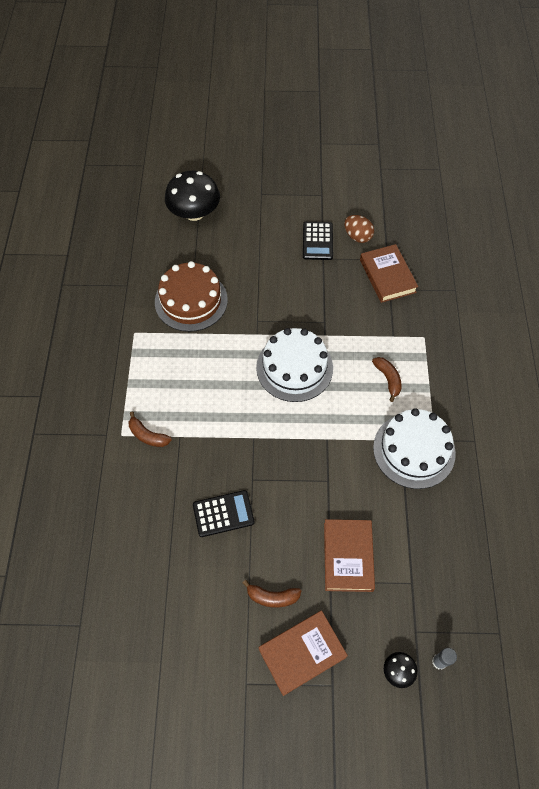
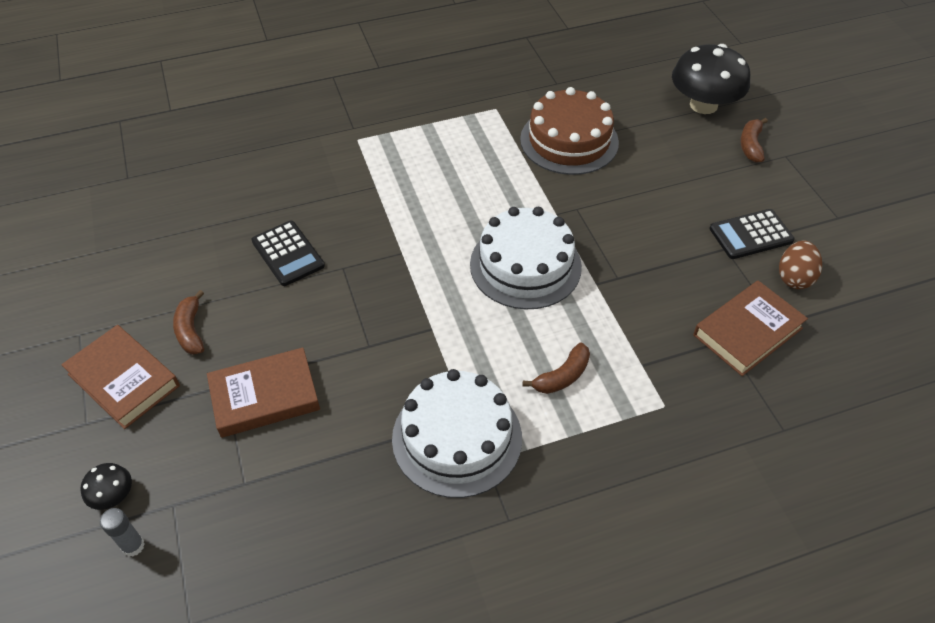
camera: 70 degrees right, 10 degrees down
brown banana [129,411,172,447] -> brown banana moved to [740,118,768,163]

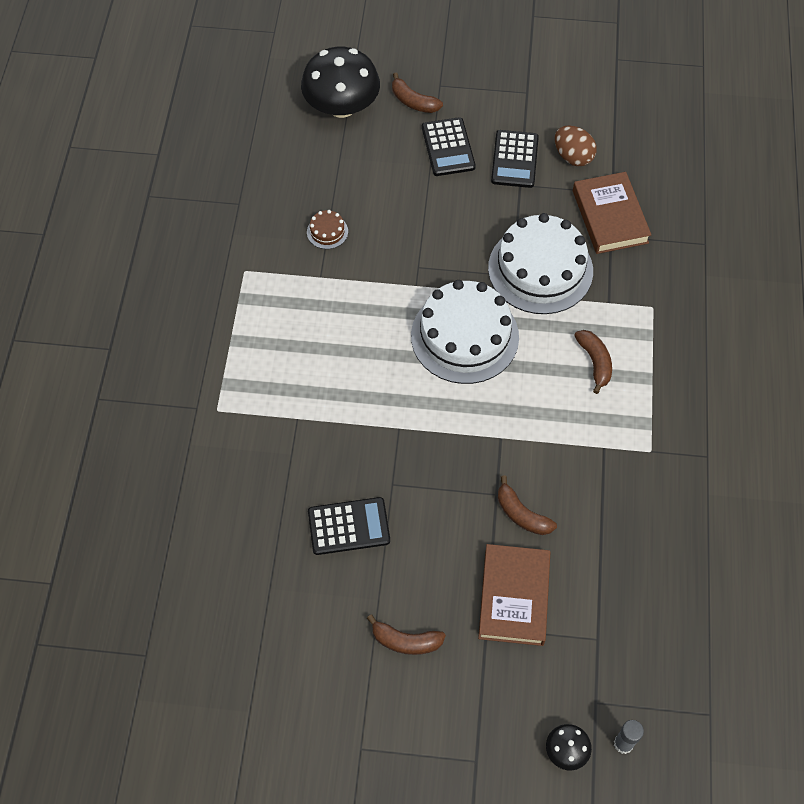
camera: 65 degrees left, 10 degrees up
brown book [61,325,180,429] -> none
white cake [392,369,522,498] -> white cake moved to [488,213,593,314]
brown cake [520,87,619,175] -> brown cake [307,210,348,249], size x0.40
none -> black calculator [422,117,476,176]
none -> brown banana [498,475,557,535]

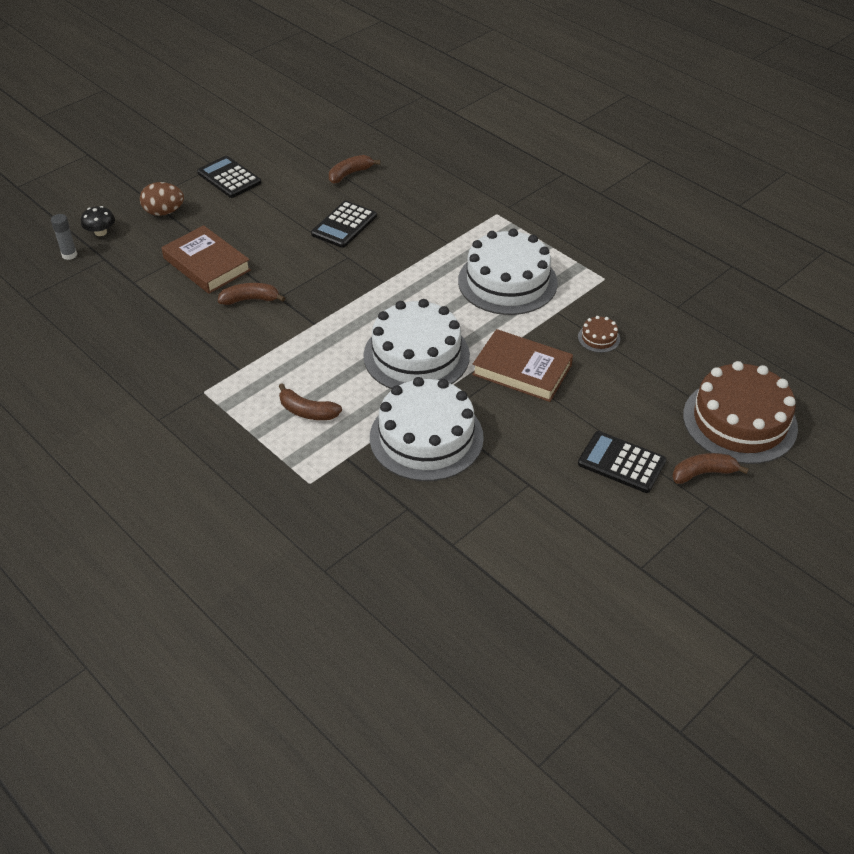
camera: 130 degrees right, 15 degrees down
black mushroom [301,47,380,118] -> brown cake [683,361,798,464]
brown banana [367,614,446,655] -> brown banana moved to [329,155,380,184]
black calculator [491,130,539,188] -> black calculator moved to [197,156,261,198]
brown egg [555,126,597,166] -> brown egg moved to [140,182,184,216]
brown book [573,172,652,254] -> brown book moved to [472,329,573,402]
none -> white cake [458,229,558,315]

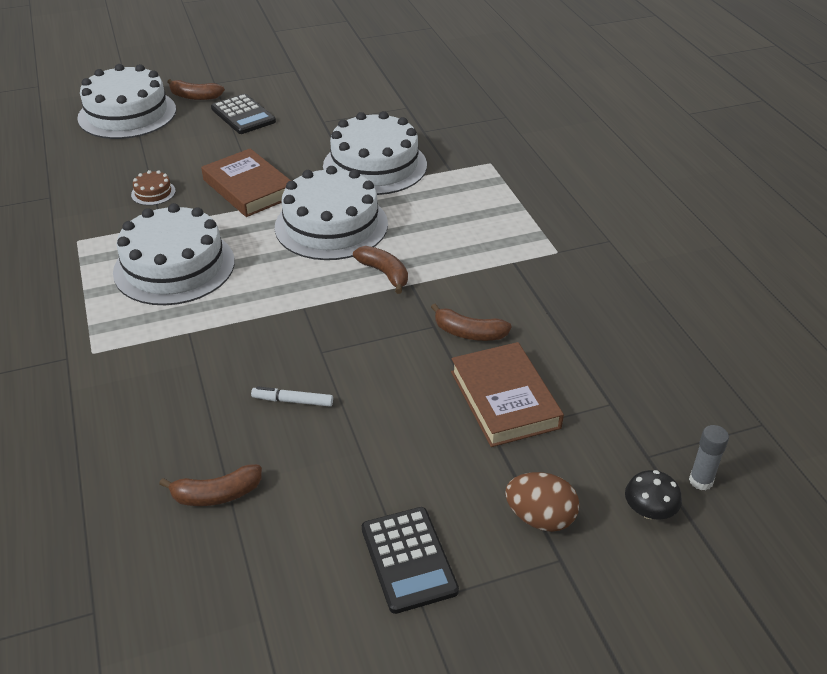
camera: 155 degrees left, 5 degrees down
brown banana [279,383,342,420] -> brown banana moved to [353,246,408,294]
black calculator [311,201,377,248] -> white marker [251,386,333,407]
brown cake [683,361,798,464] -> white cake [77,64,176,139]

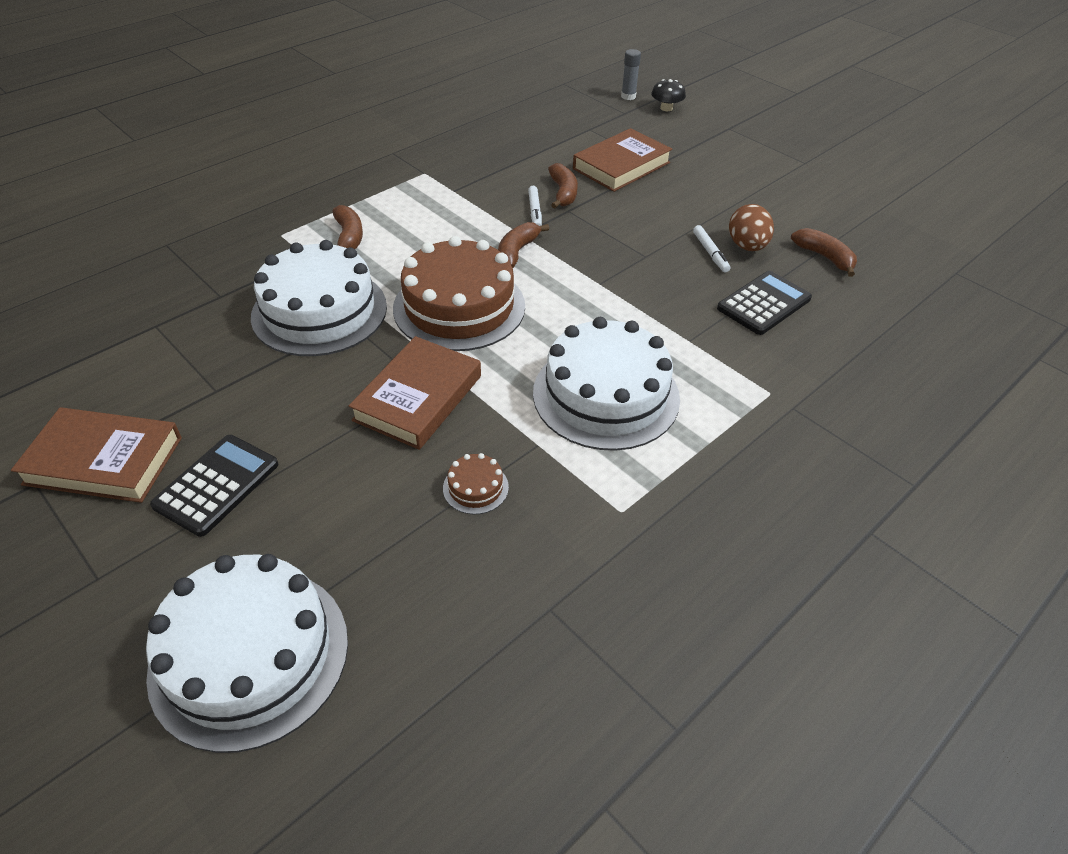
camera: 115 degrees left, 5 degrees up
brown banana [167,79,225,100] -> brown banana moved to [332,205,363,249]
white cake [275,166,388,260] -> brown cake [393,236,525,351]
black calculator [362,507,459,614] -> black calculator moved to [717,271,812,335]
brown egg [505,472,580,532] -> brown egg moved to [729,204,774,251]
none -> brown book [11,407,182,503]
none -> white marker [528,186,542,226]

